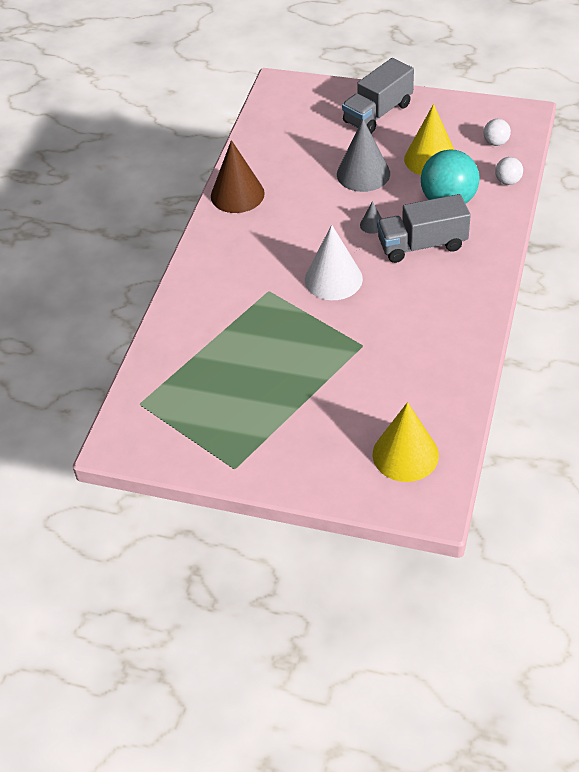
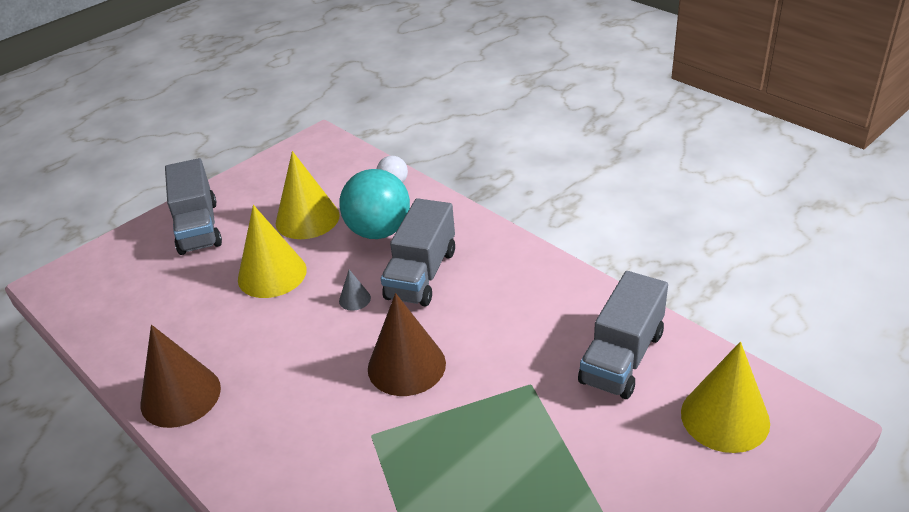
camera: 60 degrees left, 10 degrees down
white cone [305,225,363,300] -> brown cone [368,293,446,396]
grey cone [337,119,390,192] -> yellow cone [238,205,307,298]
white ball [484,119,511,146] -> none
none -> grey truck [578,271,668,399]

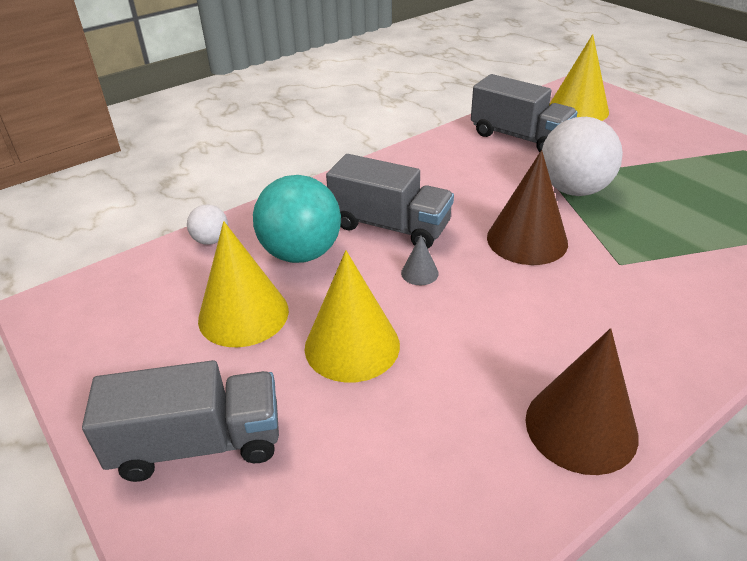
camera: 85 degrees left, 0 degrees up
none -> white ball [542,117,623,196]

